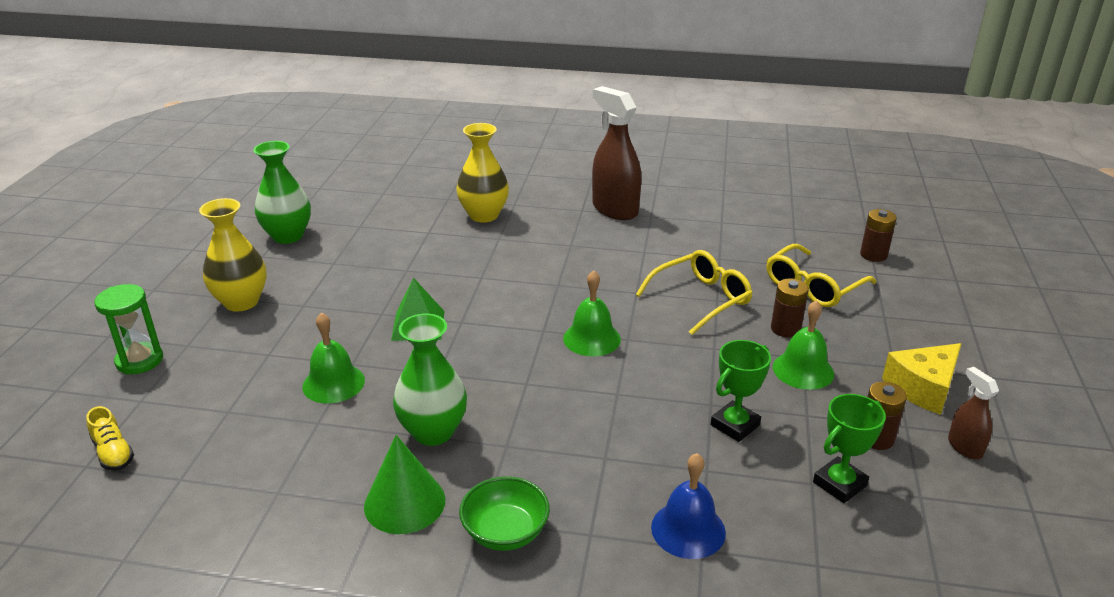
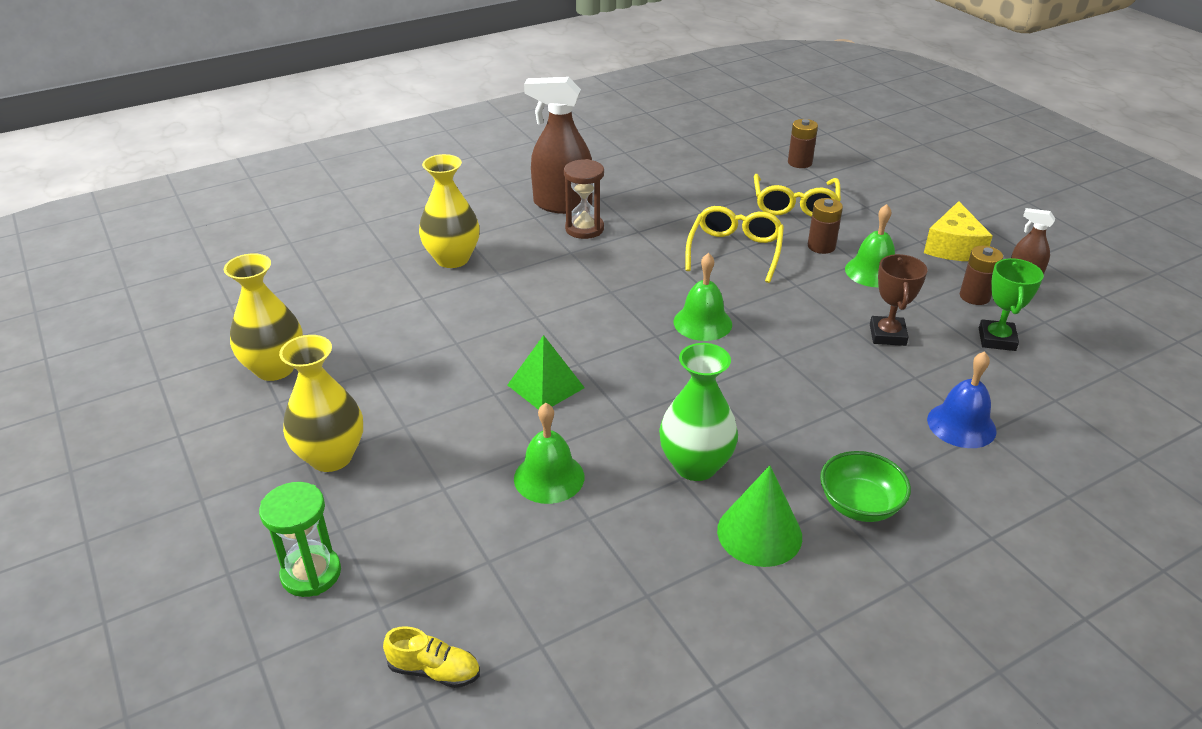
camera: 40 degrees left, 5 degrees up
green vase [253,141,311,244] -> yellow vase [224,253,303,381]
green trophy [711,340,771,442] -> brown trophy [870,254,928,346]
none -> brown hourglass [564,159,604,239]

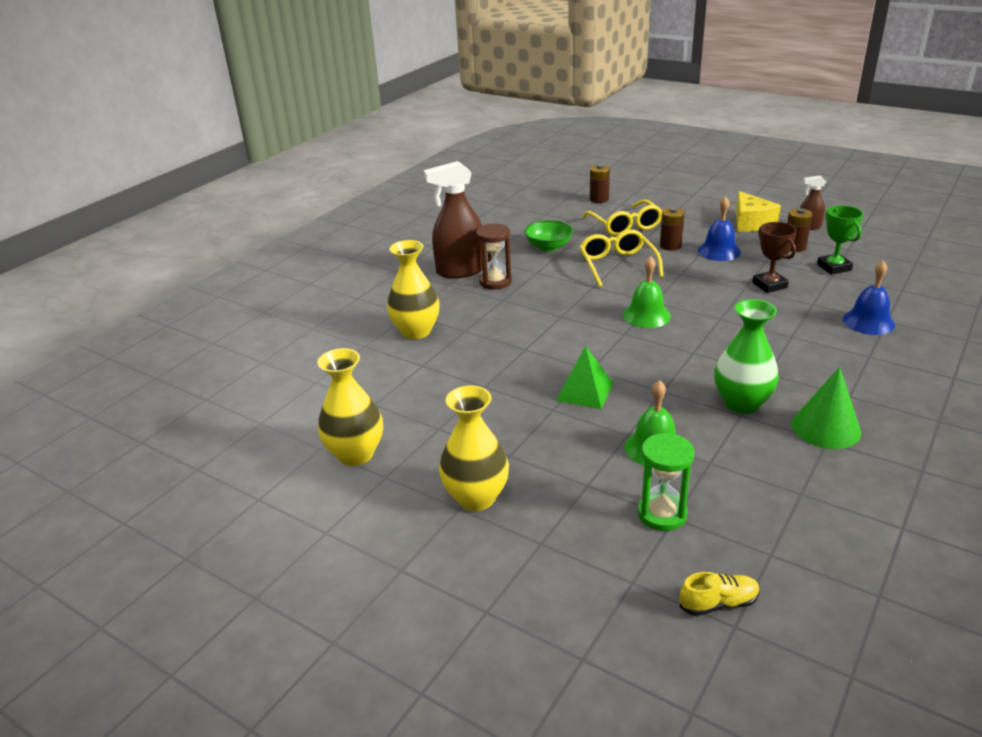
camera: 25 degrees left, 5 degrees down
green hourglass [259,482,341,597] -> green hourglass moved to [638,432,695,531]
green bowl [820,451,911,522] -> green bowl moved to [524,220,573,252]
green bell [845,204,895,288] -> blue bell [698,196,741,261]

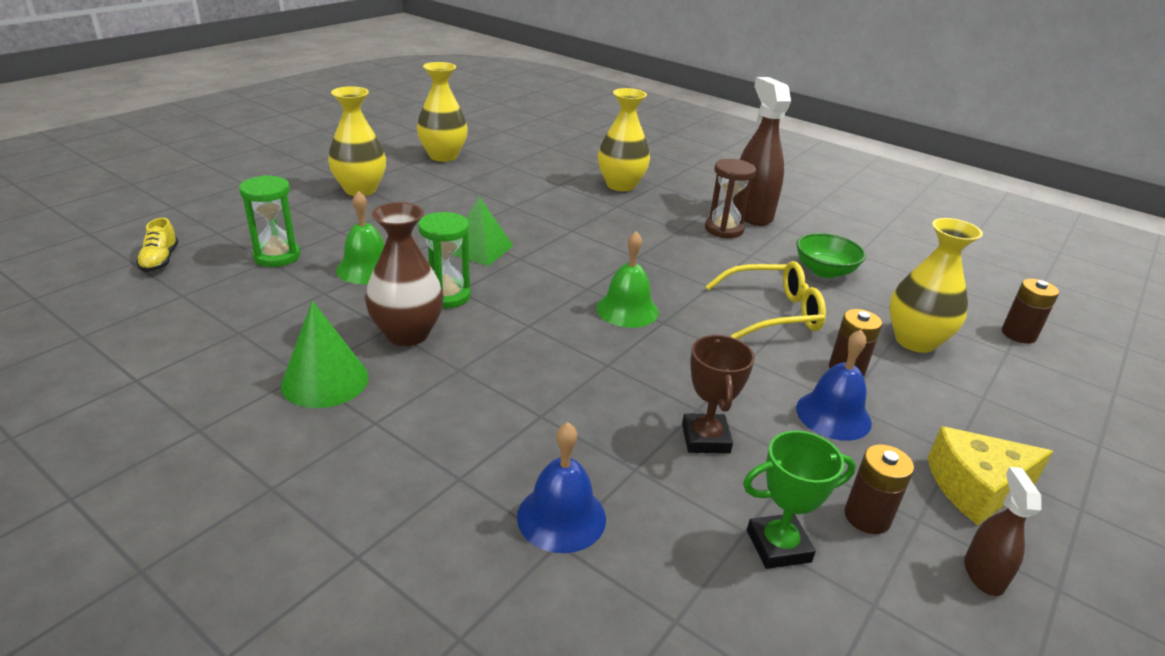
camera: 90 degrees right, 0 degrees up
yellow glasses [583,199,662,236] -> yellow vase [889,218,983,353]
green vase [714,299,779,414] -> brown vase [365,202,443,346]
brown trophy [752,222,797,293] -> brown trophy turned 75 degrees counterclockwise [682,335,755,454]
none -> green hourglass [418,212,471,308]

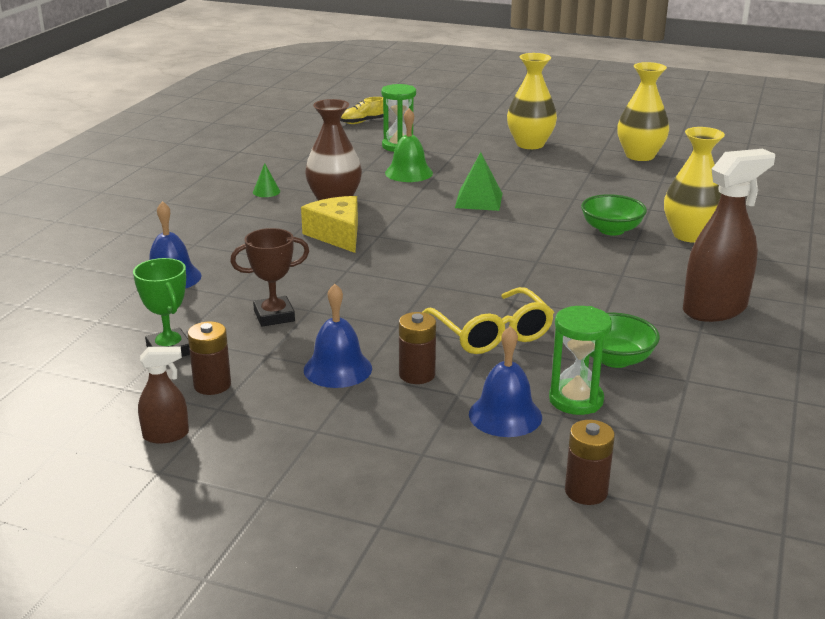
camera: 75 degrees right, 5 degrees down
green cone [281,301,368,408] -> green cone [253,163,280,197], size x0.49
green hourglass [418,212,471,308] -> green hourglass moved to [549,306,612,415]
green bell [596,231,659,328] -> none
brown hourglass [705,159,756,238] -> none
yellow vase [889,218,983,353] -> blue bell [469,326,542,437]
yellow cheese [928,426,1053,525] -> yellow cheese moved to [301,196,358,253]
none -> green bowl [581,194,647,236]

